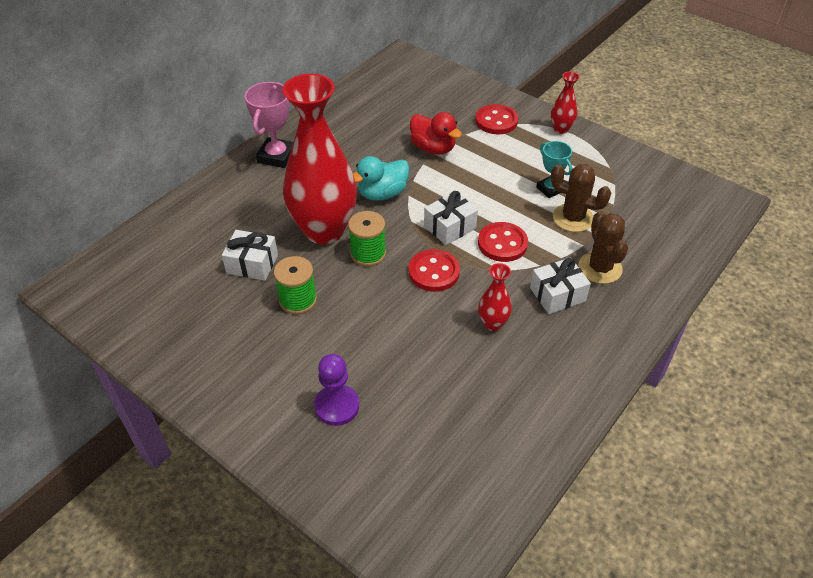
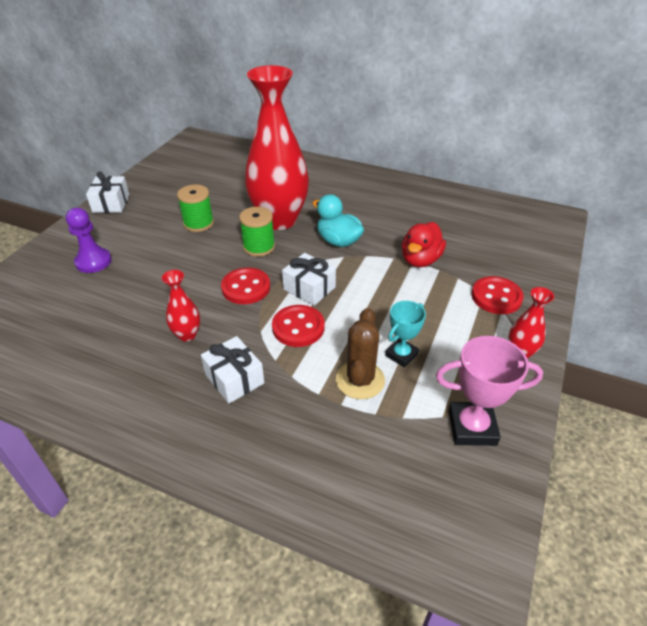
camera: 75 degrees right, 5 degrees down
white gift [222,230,278,281] -> white gift moved to [86,171,130,213]
pink trophy [245,82,293,168] -> pink trophy moved to [436,336,543,446]
brown cactus [578,211,628,284] -> none

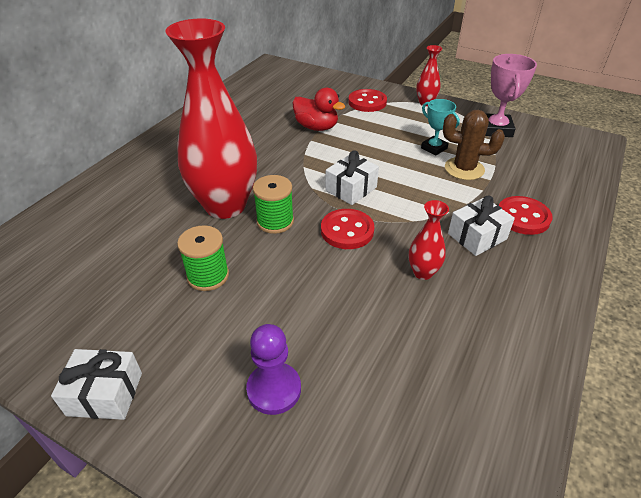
camera: 85 degrees left, 0 degrees up
red button [272,305,324,347] -> red button moved to [498,196,552,235]
turquoise duck [312,194,364,247] -> none

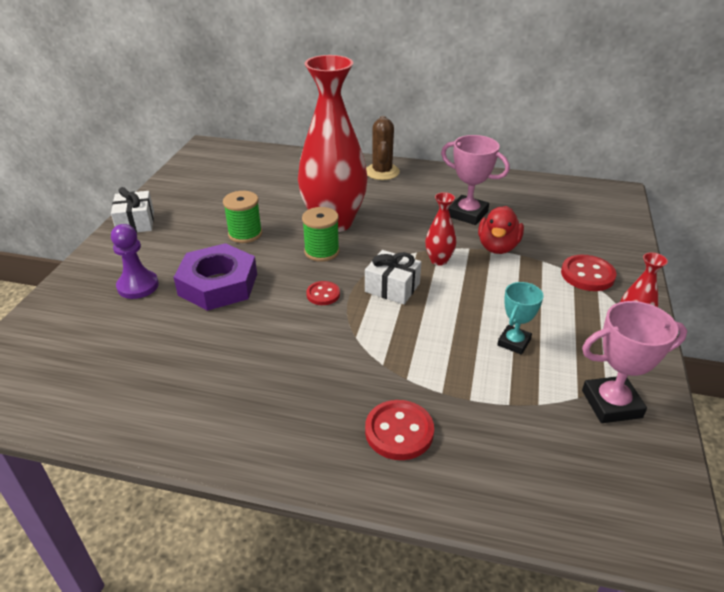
camera: 75 degrees right, 5 degrees down
red button [321,209,375,249] -> red button [306,281,340,305], size x0.62
red vase [408,200,449,280] -> red vase moved to [425,192,456,266]
brown cactus [443,110,505,180] -> brown cactus moved to [366,116,400,180]
white gift [448,196,515,256] -> none
none -> purple nut [174,243,257,311]
none -> pink trophy [441,135,510,225]

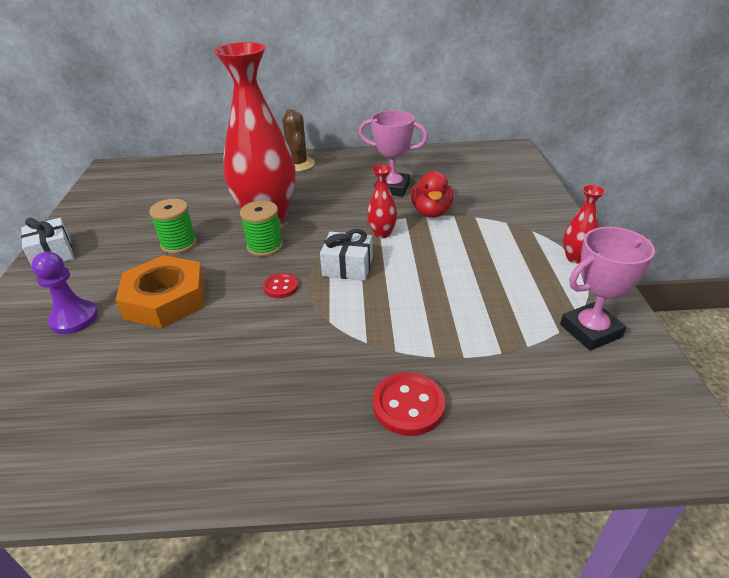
camera: 15 degrees left, 0 degrees up
purple nut [174,243,257,311] -> orange nut [116,255,205,328]
turquoise trophy [497,282,544,355] -> none
red button [561,255,616,291] -> none

